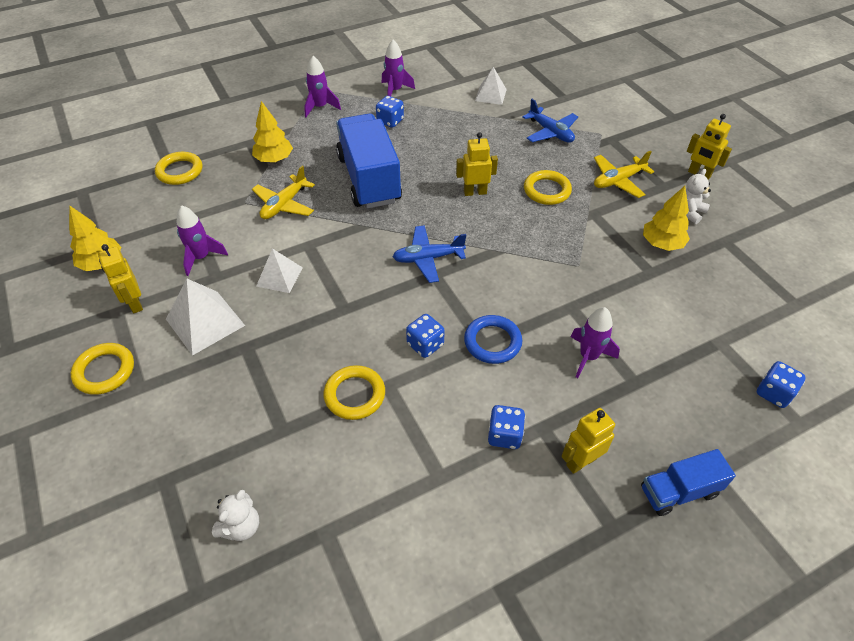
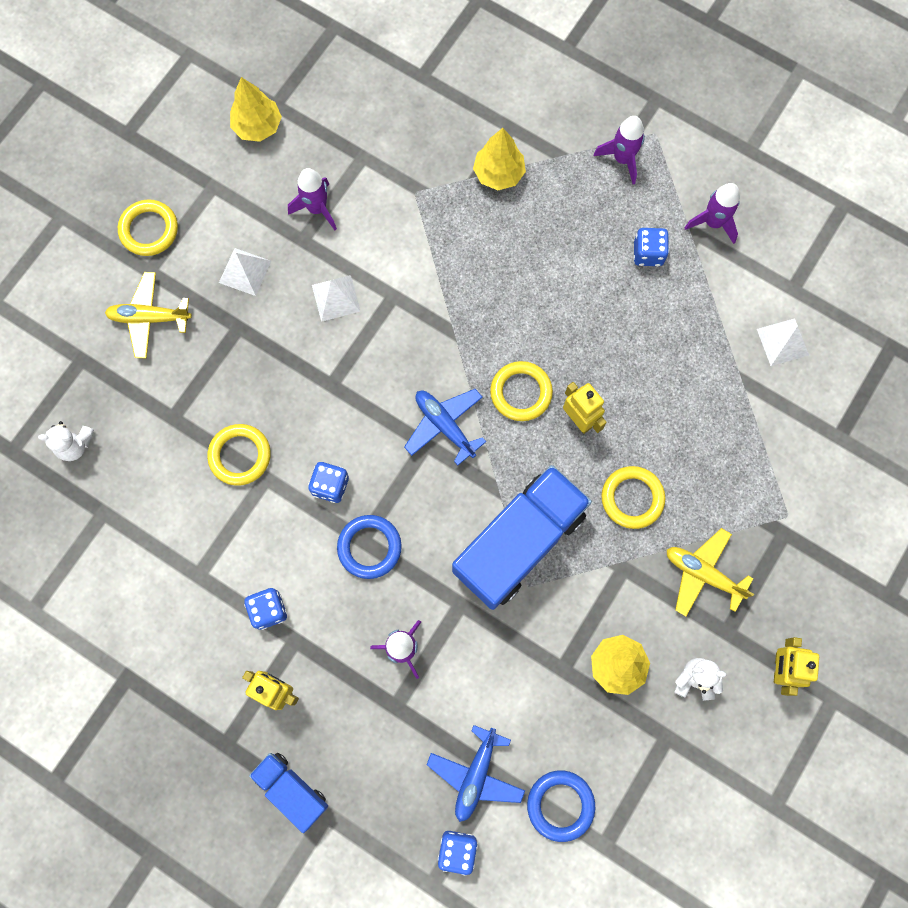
camera: 60 degrees right, 25 degrees up
yellow robot [98,244,143,314] -> none
yellow ring [155,152,202,185] -> yellow ring moved to [490,361,553,421]
white pyramid [166,279,245,356] -> white pyramid [219,248,271,296], size x0.65
yellow plane [252,166,315,219] -> yellow plane moved to [105,272,192,358]
blue truck [336,114,402,209] -> blue truck moved to [452,465,592,610]
blue plane [522,99,578,143] -> blue plane moved to [427,725,525,822]
none -> blue ring [527,770,595,842]

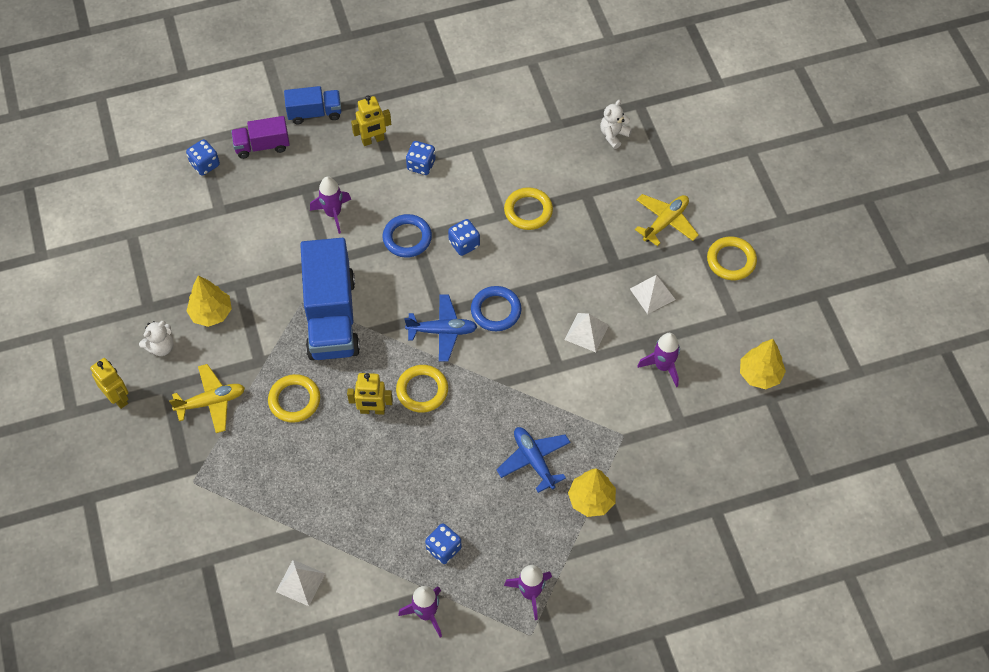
camera: 130 degrees right, 15 degrees down
blue plane [427,725,525,822] -> blue plane moved to [496,427,570,493]
blue ring [527,770,595,842] -> blue ring moved to [471,286,522,331]
none -> purple truck [231,116,290,159]

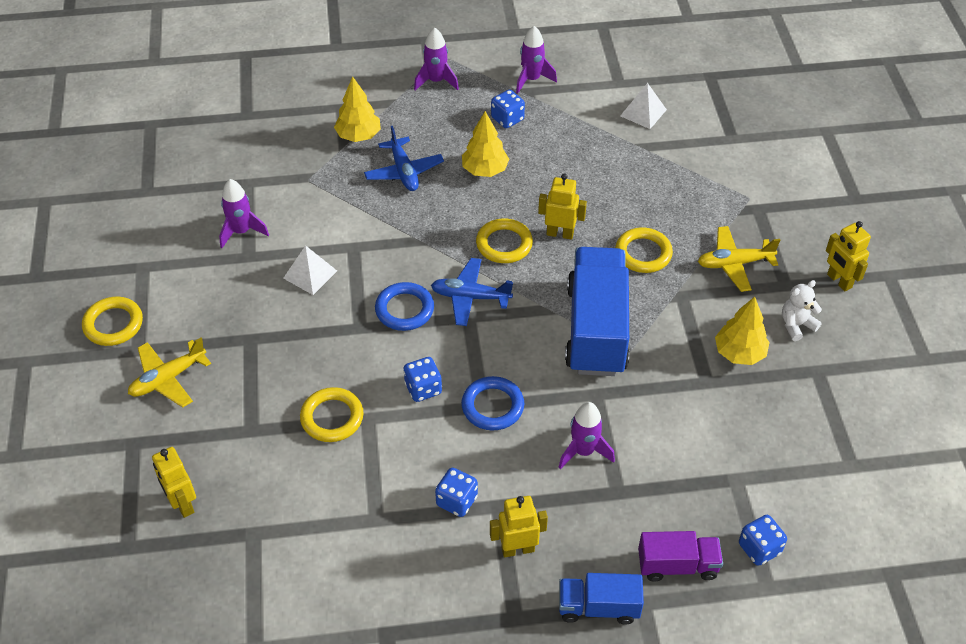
camera: 170 degrees left, 10 degrees down
white teddy bear [600,100,632,149] -> yellow robot [152,447,196,518]
white pyramid [630,275,676,314] -> none
yellow tree [740,339,786,389] -> yellow tree moved to [462,111,509,177]

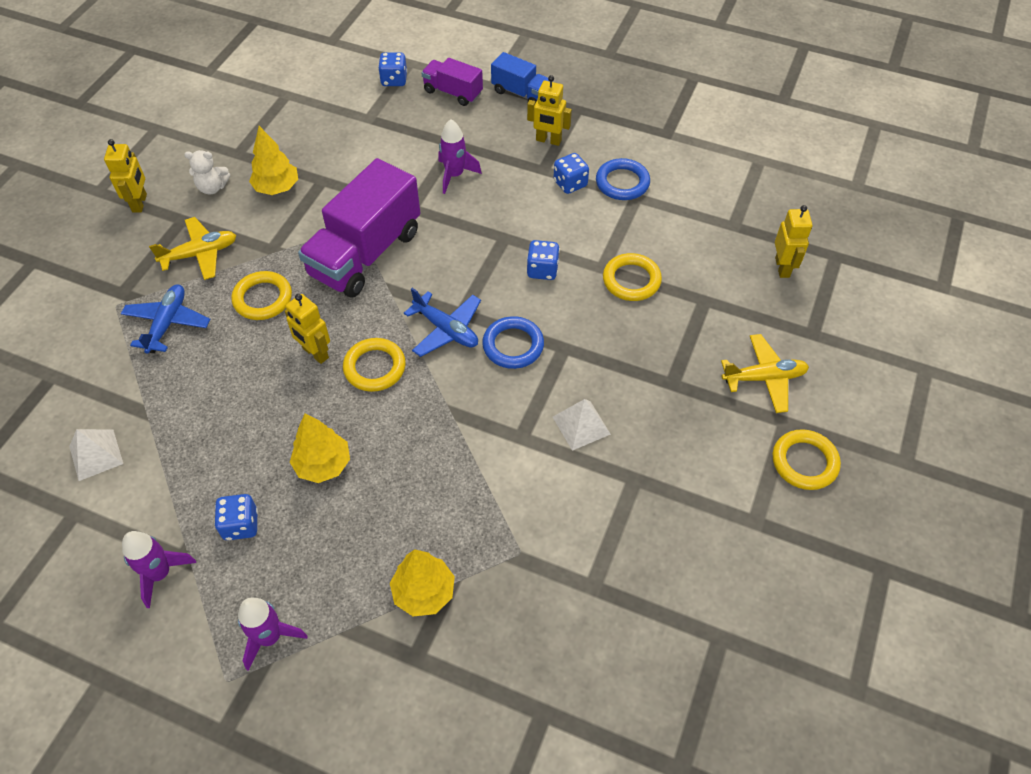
camera: 150 degrees left, 5 degrees up
purple rocket [219,179,269,248] -> none
blue plane [364,126,444,191] -> blue plane moved to [121,285,211,354]
blue ring [461,376,524,430] -> blue ring moved to [596,158,650,200]
blue truck [565,247,629,376] -> purple truck [298,158,420,298]
yellow plane [698,226,780,292] -> yellow plane turned 45 degrees counterclockwise [149,217,236,280]

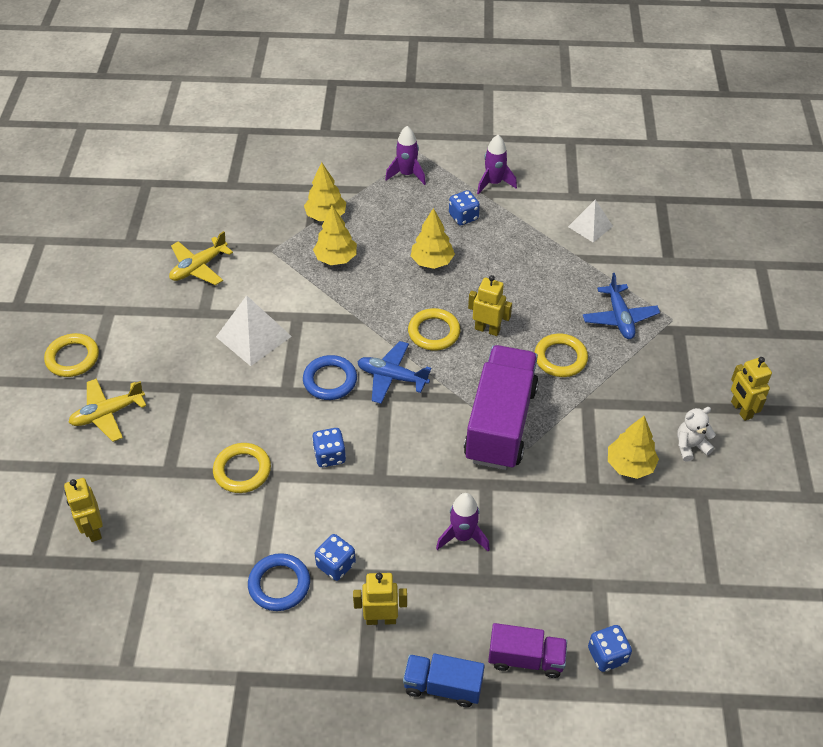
camera: 160 degrees right, 5 degrees down
yellow plane [149,217,236,280] -> yellow plane moved to [169,231,233,285]
white pyramid [553,399,611,451] -> white pyramid [216,295,292,366], size x1.54
none -> yellow tree [313,205,357,265]

